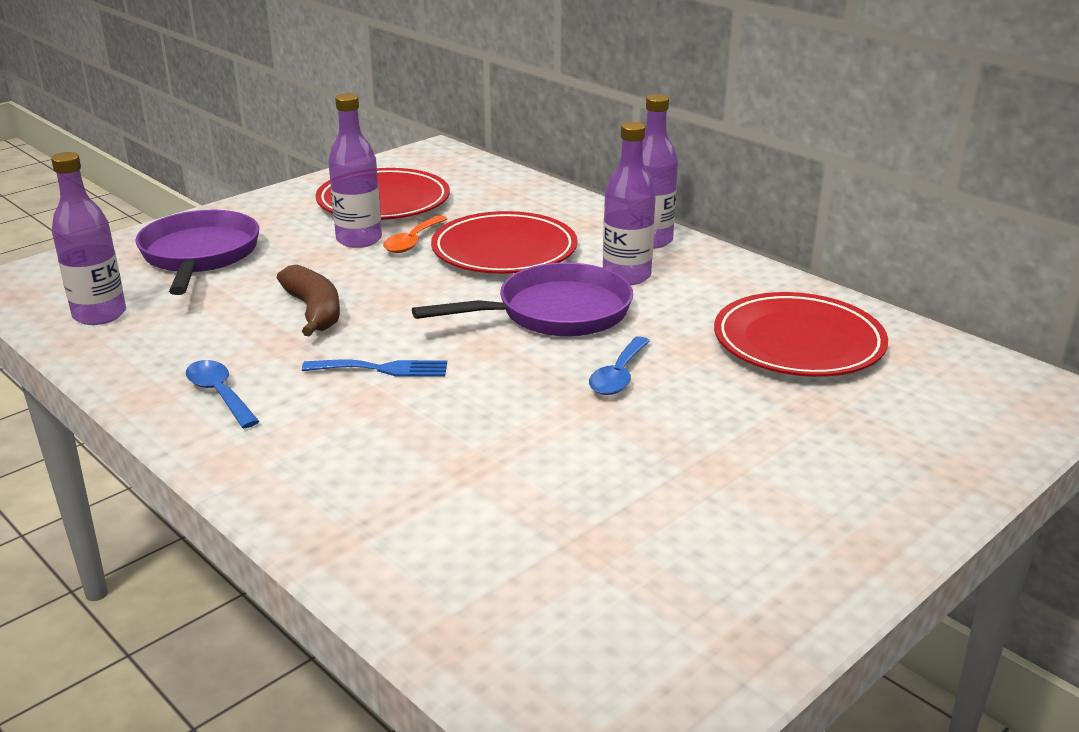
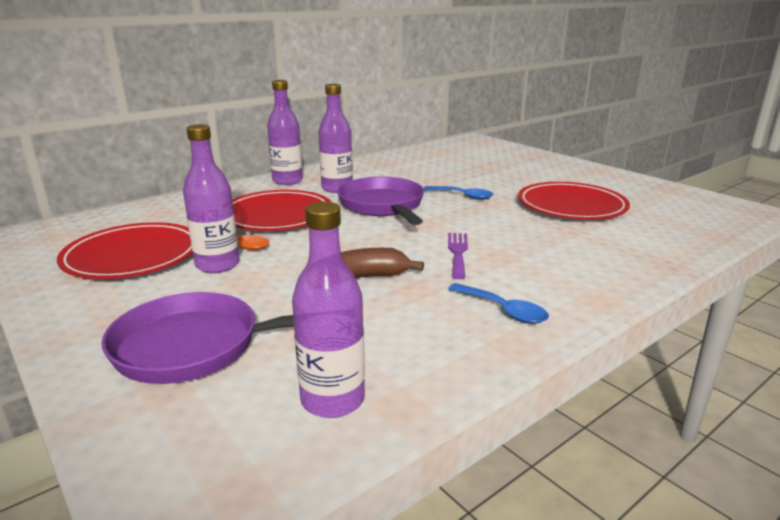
camera: 85 degrees left, 5 degrees down
blue spoon [186,360,259,428] -> blue spoon turned 105 degrees counterclockwise [448,283,549,324]
blue fork [302,360,447,377] -> purple fork [448,233,468,279]
red plate [714,292,888,377] -> red plate moved to [518,182,630,219]

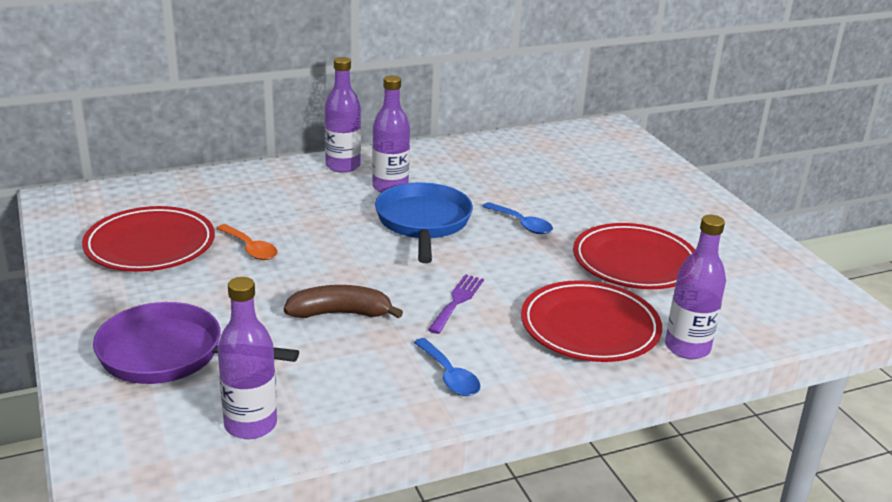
camera: 15 degrees right, 5 degrees up
purple bottle [183,124,240,273] -> purple bottle moved to [665,215,726,359]
red plate [232,190,331,231] -> red plate moved to [521,280,662,362]
purple pan [337,177,424,225] -> blue pan [375,182,473,263]

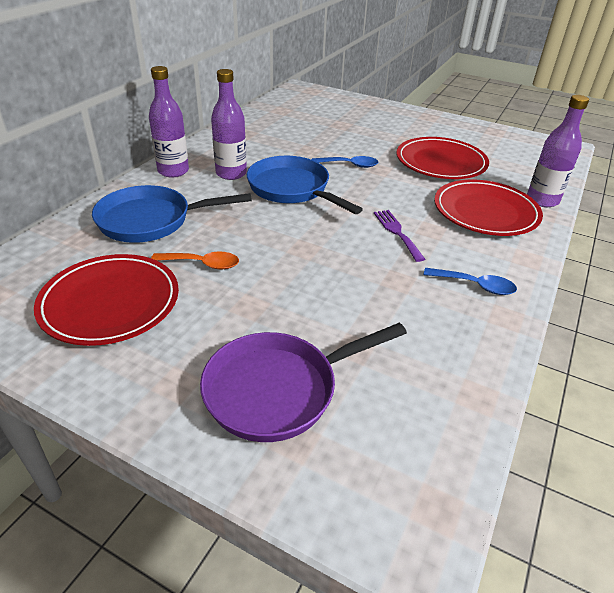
camera: 40 degrees left, 10 degrees up
purple bottle [217,277,277,439] -> none
brown banana [284,285,403,318] -> none
none -> blue pan [92,185,252,243]

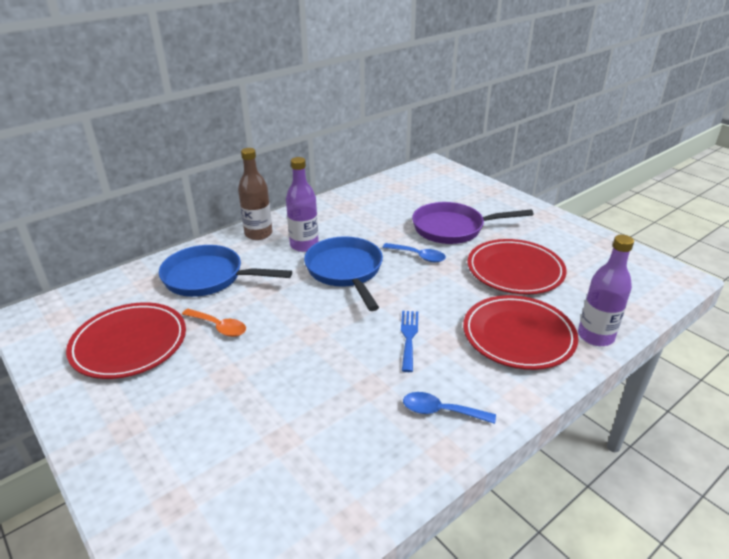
camera: 25 degrees right, 5 degrees down
purple bottle [149,66,189,177] -> brown bottle [238,148,272,240]
purple pan [200,323,407,442] -> purple pan moved to [412,202,534,244]
purple fork [374,210,425,262] -> blue fork [401,311,418,372]
blue spoon [423,268,517,295] -> blue spoon turned 150 degrees clockwise [403,392,496,424]

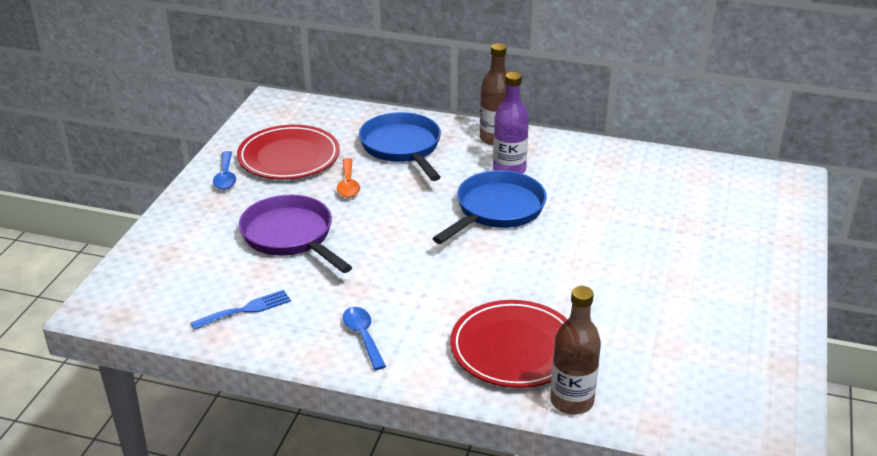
camera: 55 degrees right, 0 degrees up
blue spoon [382,243,446,262] -> blue spoon moved to [213,151,236,190]
blue fork [401,311,418,372] -> blue fork moved to [191,290,291,330]
purple pan [412,202,534,244] -> purple pan moved to [239,195,352,273]
red plate [468,239,567,294] -> none
purple bottle [578,235,634,346] -> brown bottle [550,286,601,415]

